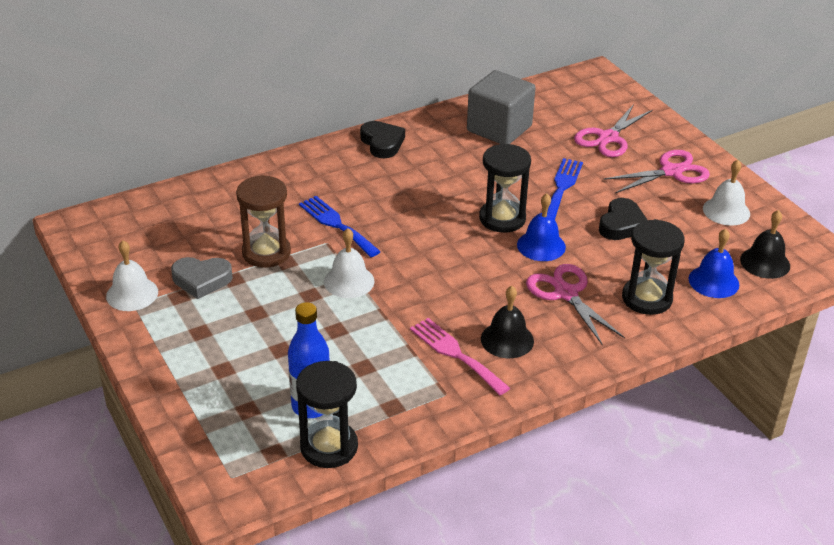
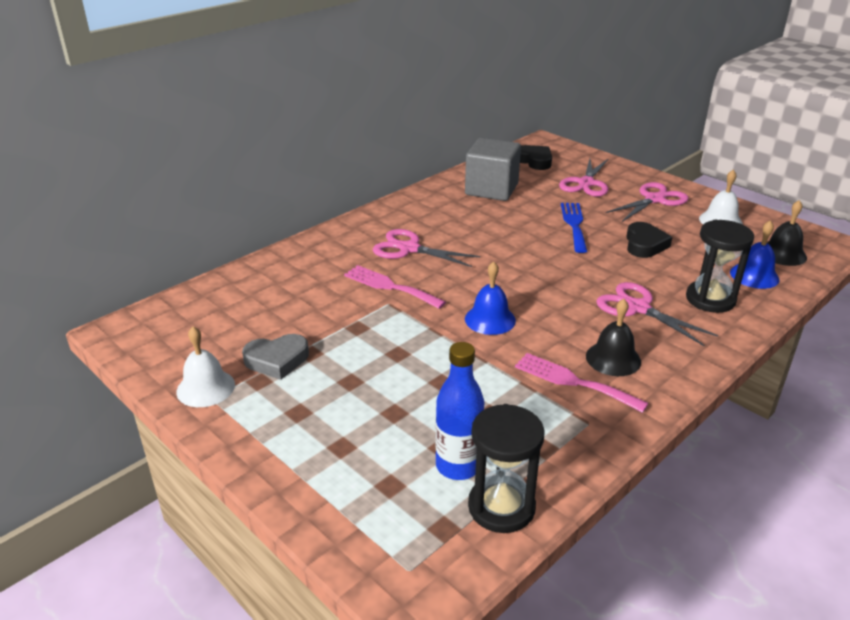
camera: 15 degrees left, 5 degrees down
brown hourglass [236,175,291,268] -> none
blue fork [299,196,381,257] -> pink fork [344,265,446,309]
white bell [324,228,375,298] -> none
black heart [360,121,405,158] -> black heart moved to [520,145,552,170]
black hourglass [479,144,531,233] -> none
blue bell [517,193,566,261] -> blue bell moved to [465,261,516,335]
none -> pink scissors [373,229,480,267]

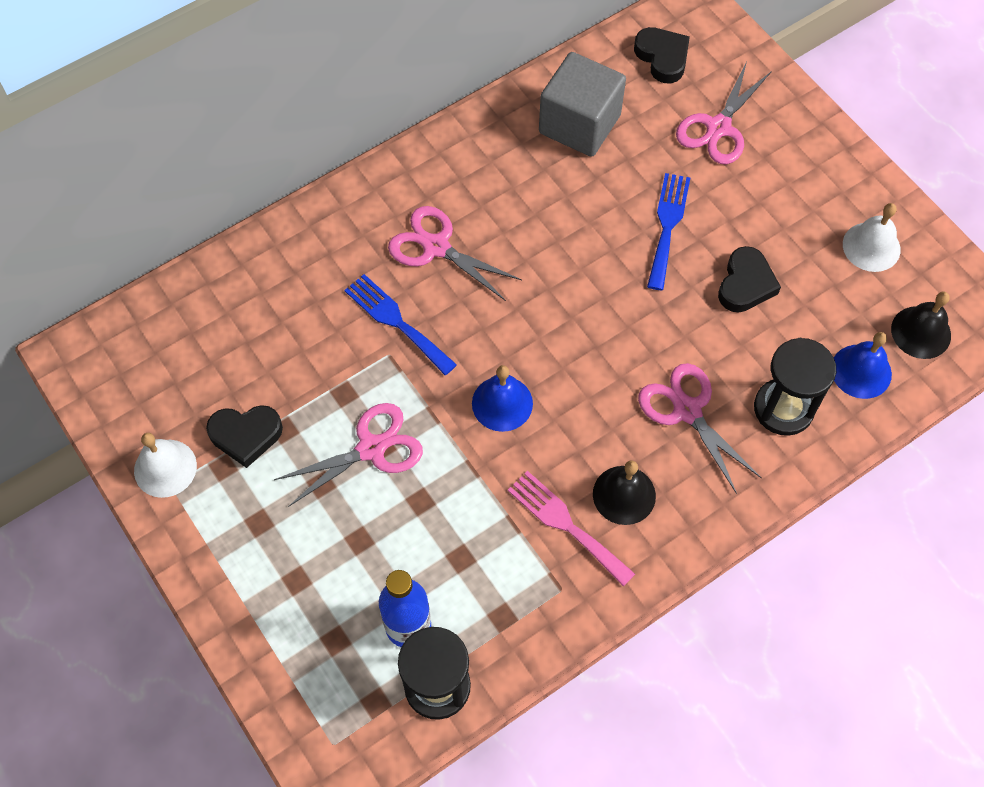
camera: 10 degrees right, 30 degrees up
grey heart [242,334,309,380] -> black heart [206,405,283,468]
pink fork [344,265,446,309] -> blue fork [344,274,457,375]
pink scissors [606,182,689,222] -> pink scissors moved to [274,403,423,507]

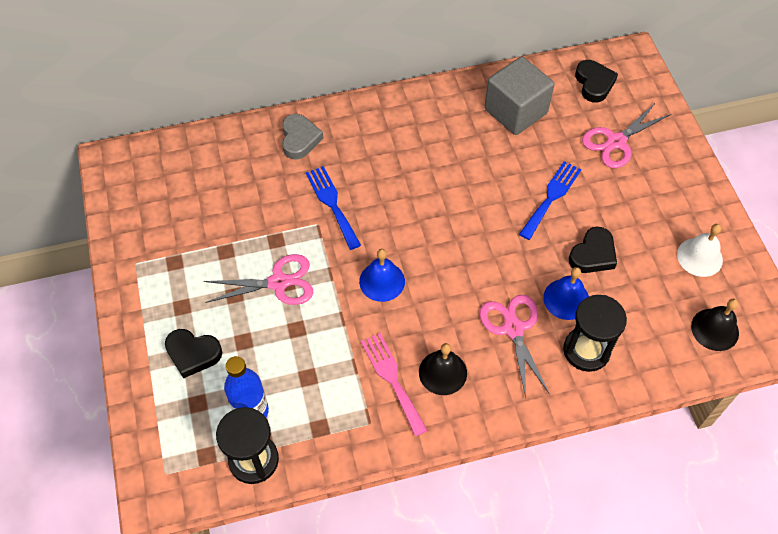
camera: 20 degrees right, 5 degrees down
white bell [134,433,197,498] -> none
black heart [206,405,283,468] -> black heart moved to [165,329,222,379]
pink scissors [388,206,522,301] -> none
blue bell [834,332,892,399] -> blue bell moved to [543,267,589,320]
none -> grey heart [282,114,324,160]

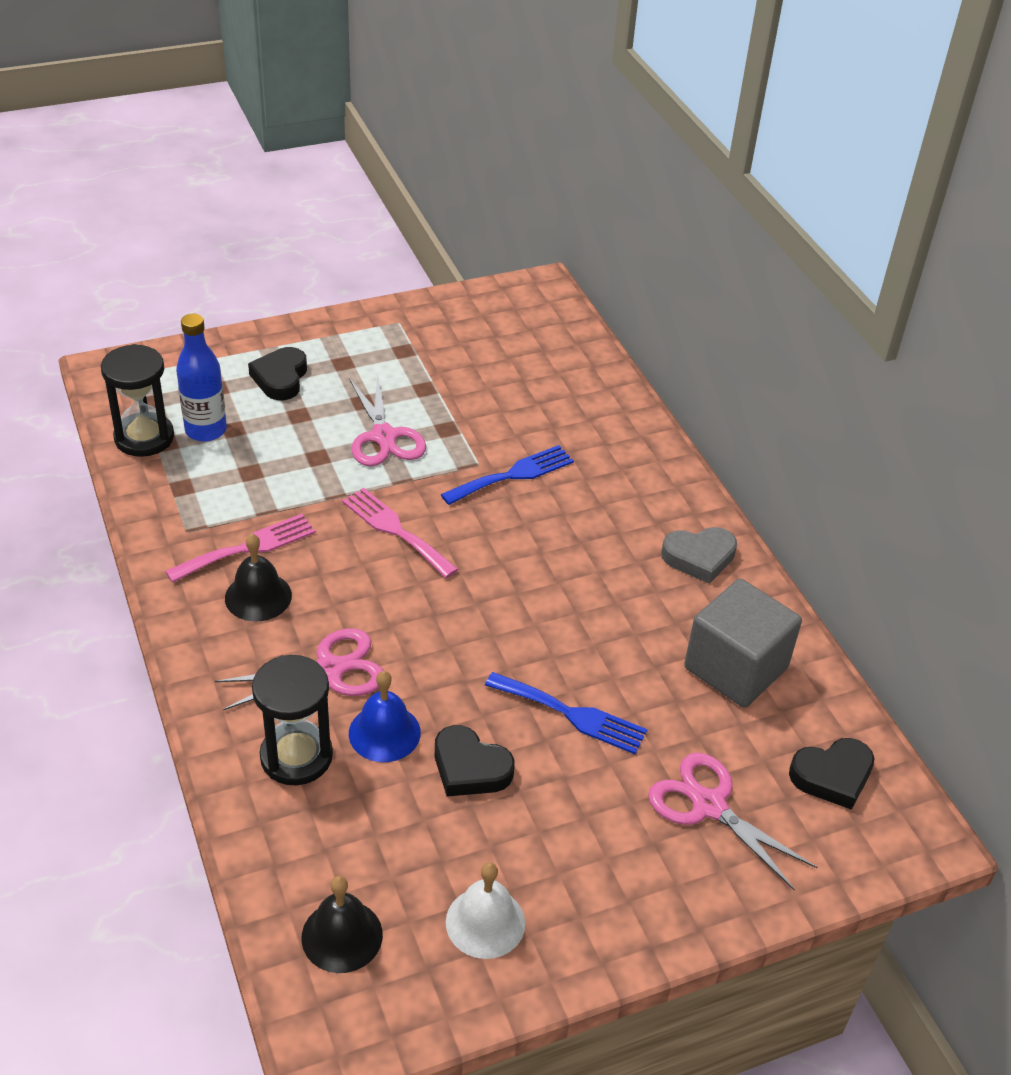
camera: 80 degrees right, 15 degrees down
grey heart [282,114,324,160] -> grey heart moved to [661,527,737,584]
blue bell [359,249,405,302] -> pink fork [342,488,458,578]

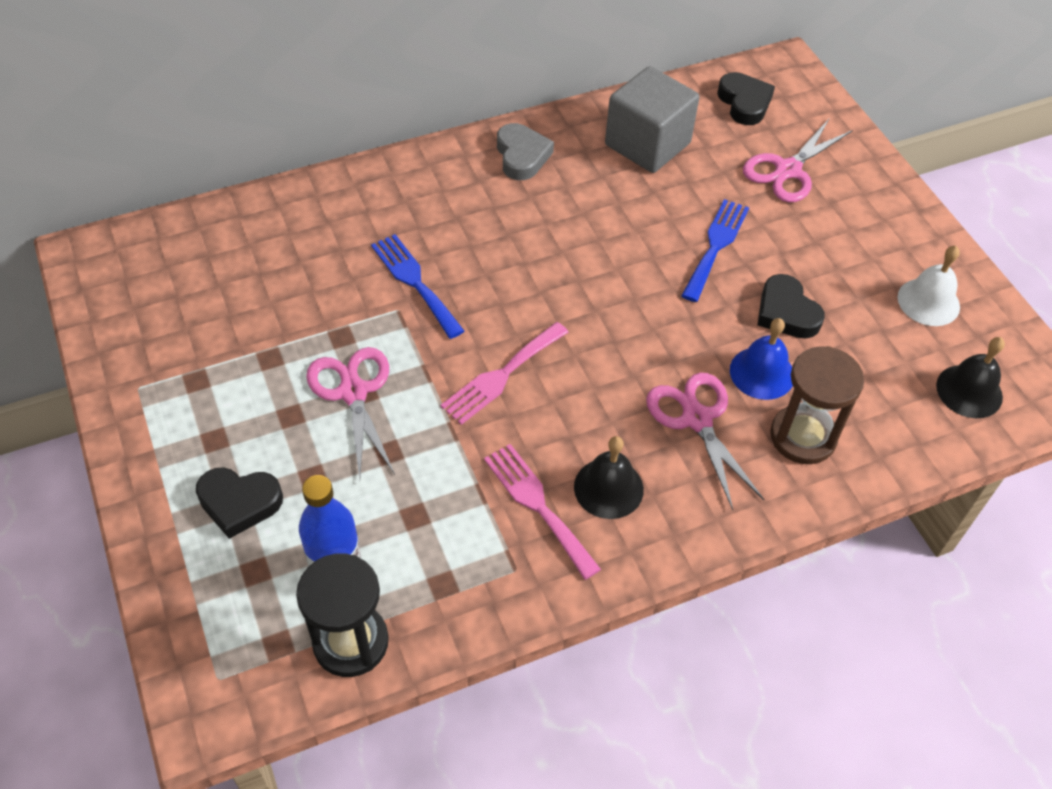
camera: 90 degrees left, 10 degrees up
black hourglass [252,655,333,786] -> brown hourglass [770,346,864,464]
pink scissors [349,374,426,466] -> pink scissors turned 90 degrees counterclockwise [306,347,395,479]
black heart [435,725,515,797] -> black heart turned 120 degrees clockwise [757,274,825,339]

